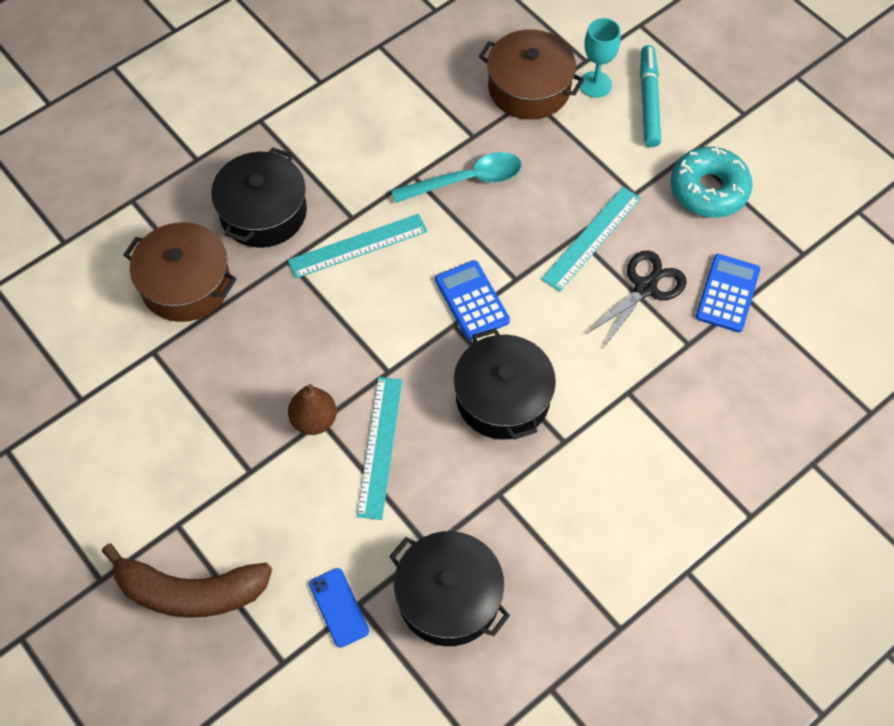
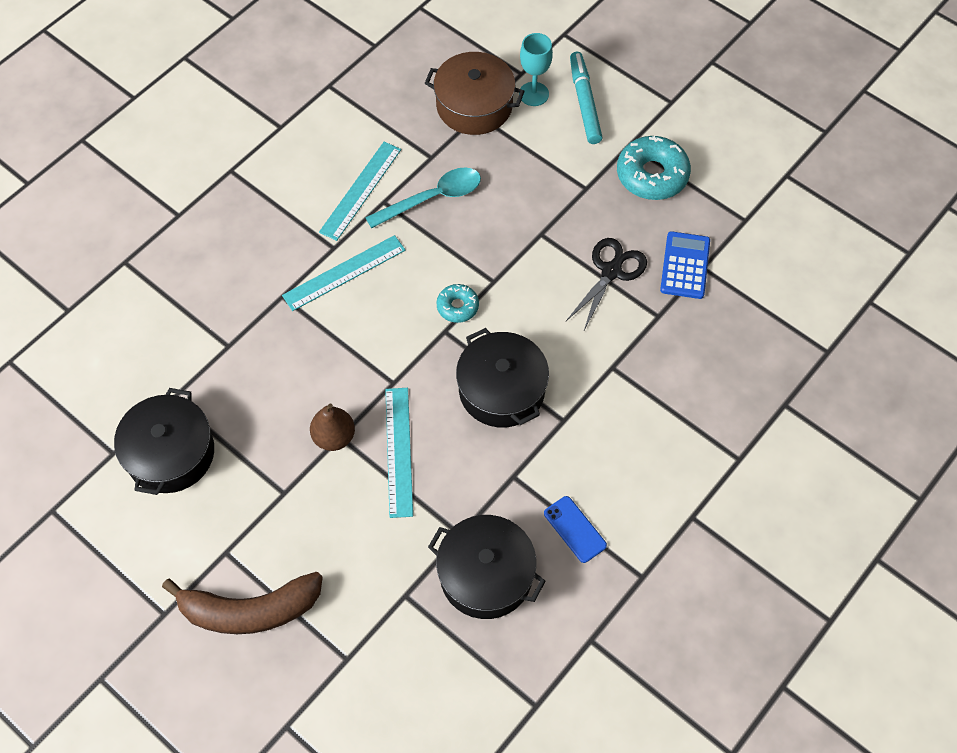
camera: 10 degrees left, 0 degrees up
brown pot [123,222,237,322] -> none
black pot [211,147,307,248] -> black pot moved to [114,388,214,495]
blue phone [309,568,369,648] -> blue phone moved to [544,496,607,563]
blue calculator [435,260,510,340] -> turquoise donut [436,284,479,323]
turquoise ruler [541,187,641,292] -> turquoise ruler moved to [319,142,401,241]

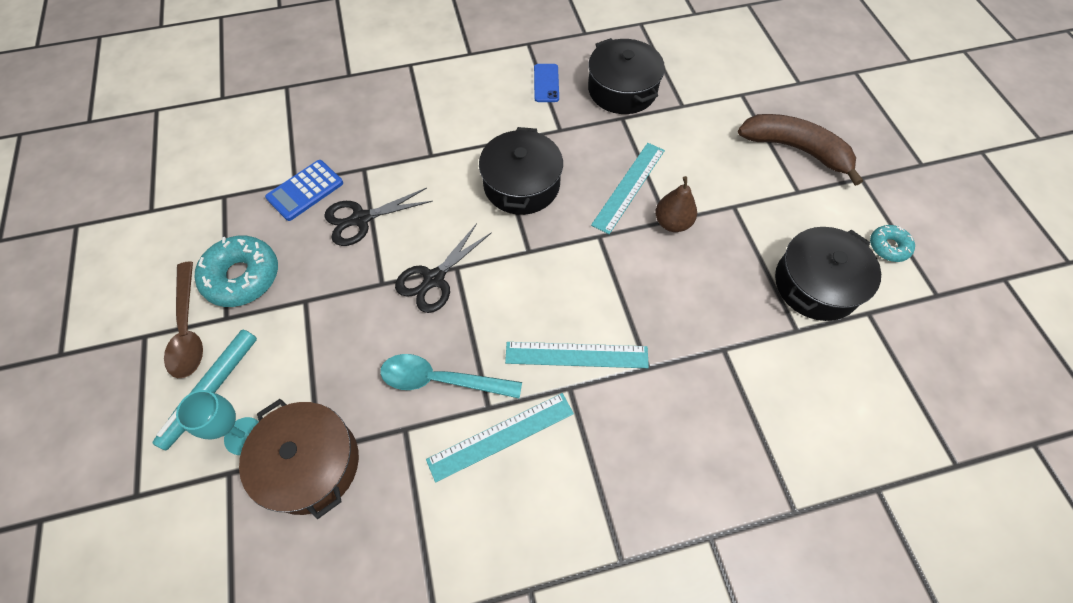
camera: 145 degrees left, 0 degrees up
turquoise donut [436,284,479,323] -> turquoise donut moved to [870,225,915,262]
none -> brown spoon [164,261,203,378]
none -> black scissors [395,223,492,313]

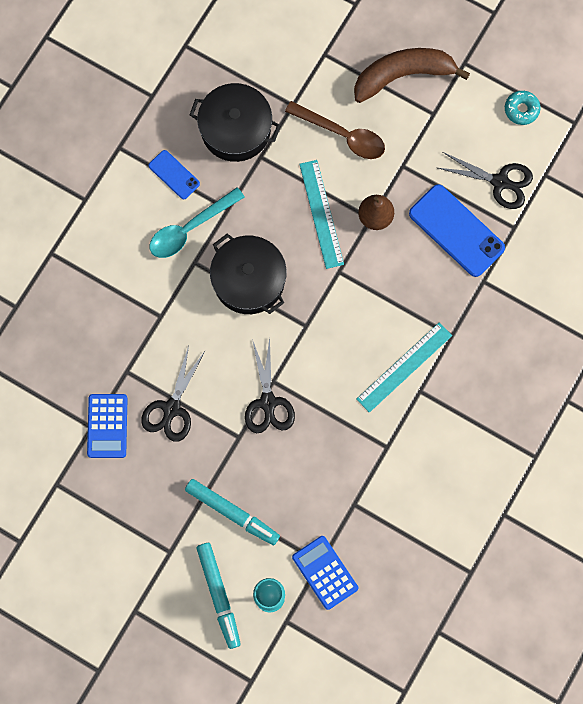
camera: 45 degrees left, 15 degrees up
brown spoon [164,261,203,378] -> brown spoon moved to [285,101,385,159]
turquoise donut [195,236,278,307] -> none
brown pot [239,399,359,519] -> blue calculator [292,536,358,610]
turquoise spoon [380,354,522,398] -> turquoise spoon moved to [150,187,245,258]
turquoise ruler [426,393,574,483] -> none
black pot [775,227,881,321] -> black scissors [438,152,533,209]
none -> turquoise marker [185,479,280,545]
none -> blue phone [409,184,505,277]

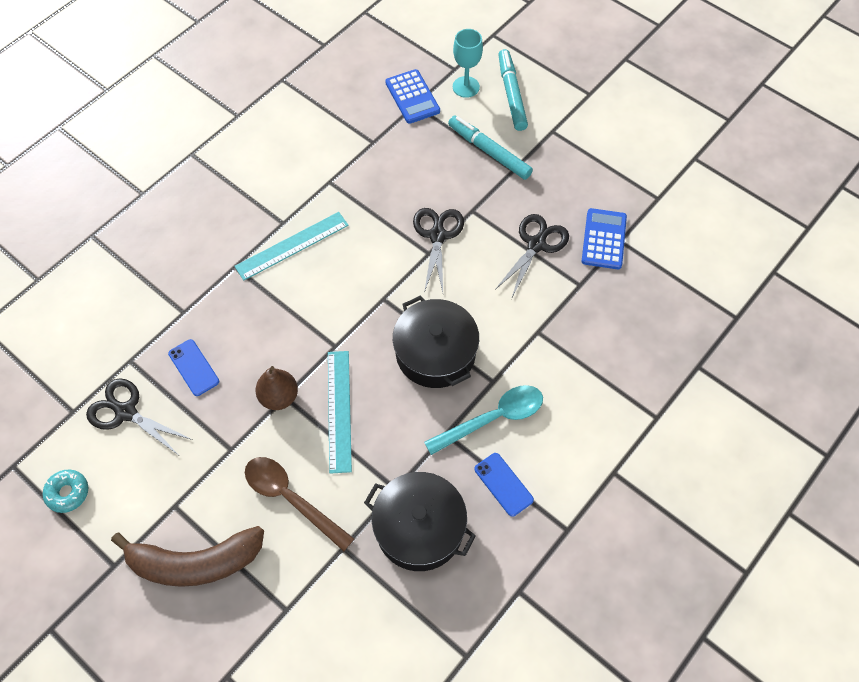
camera: 170 degrees left, 15 degrees down
blue phone [409,184,505,277] -> blue phone [168,339,219,396], size x0.54

